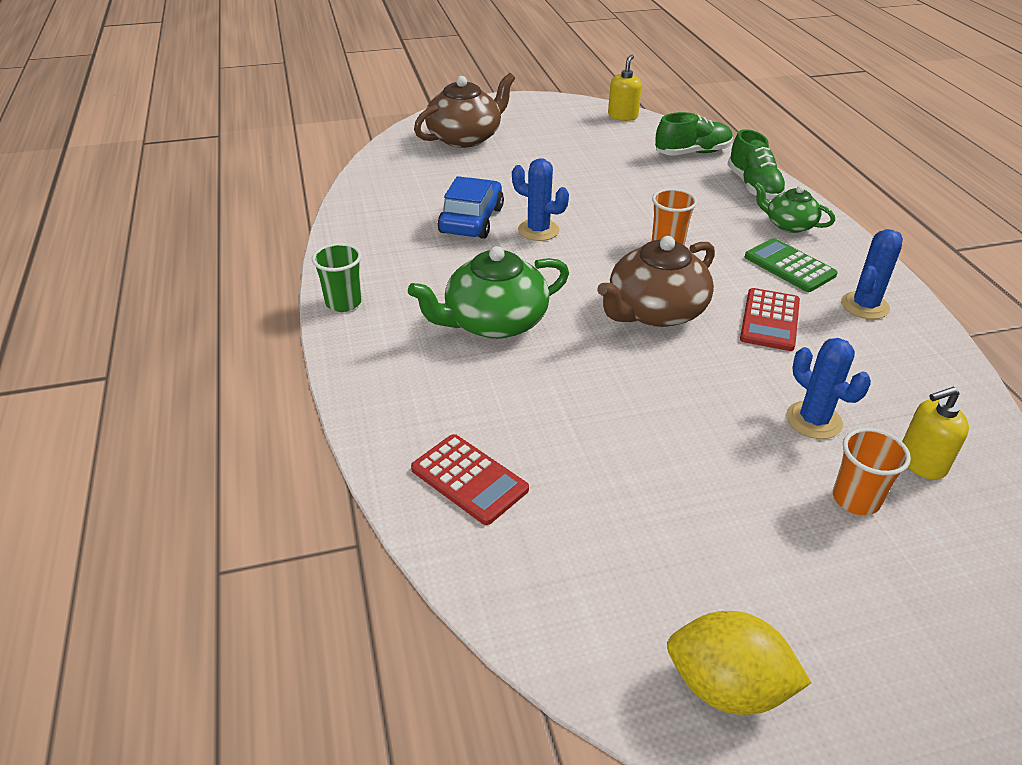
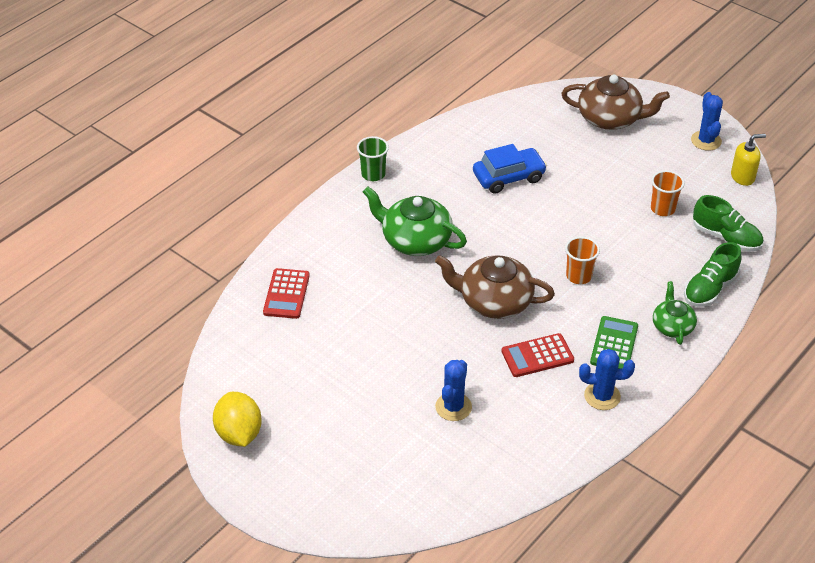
camera: 55 degrees right, 5 degrees up
blue cactus [512,158,569,241] -> blue cactus moved to [691,92,723,151]
orange cup [833,428,911,515] -> orange cup moved to [651,170,685,216]
yellow soap dispenser [902,387,969,480] -> none

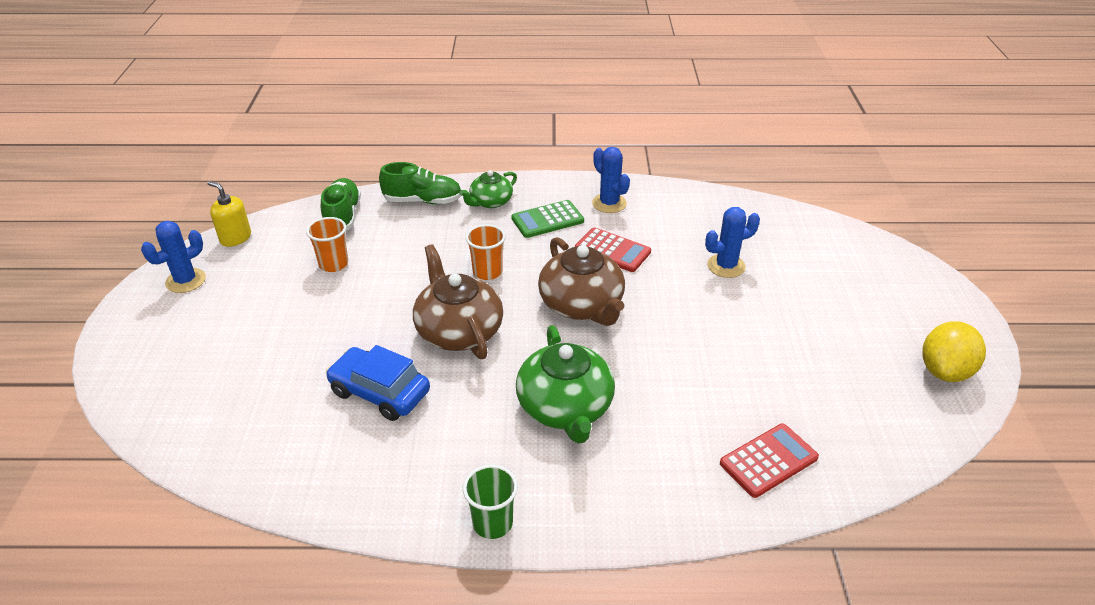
camera: 130 degrees left, 5 degrees down
brown teapot [561,75,670,130] -> brown teapot moved to [413,244,503,359]

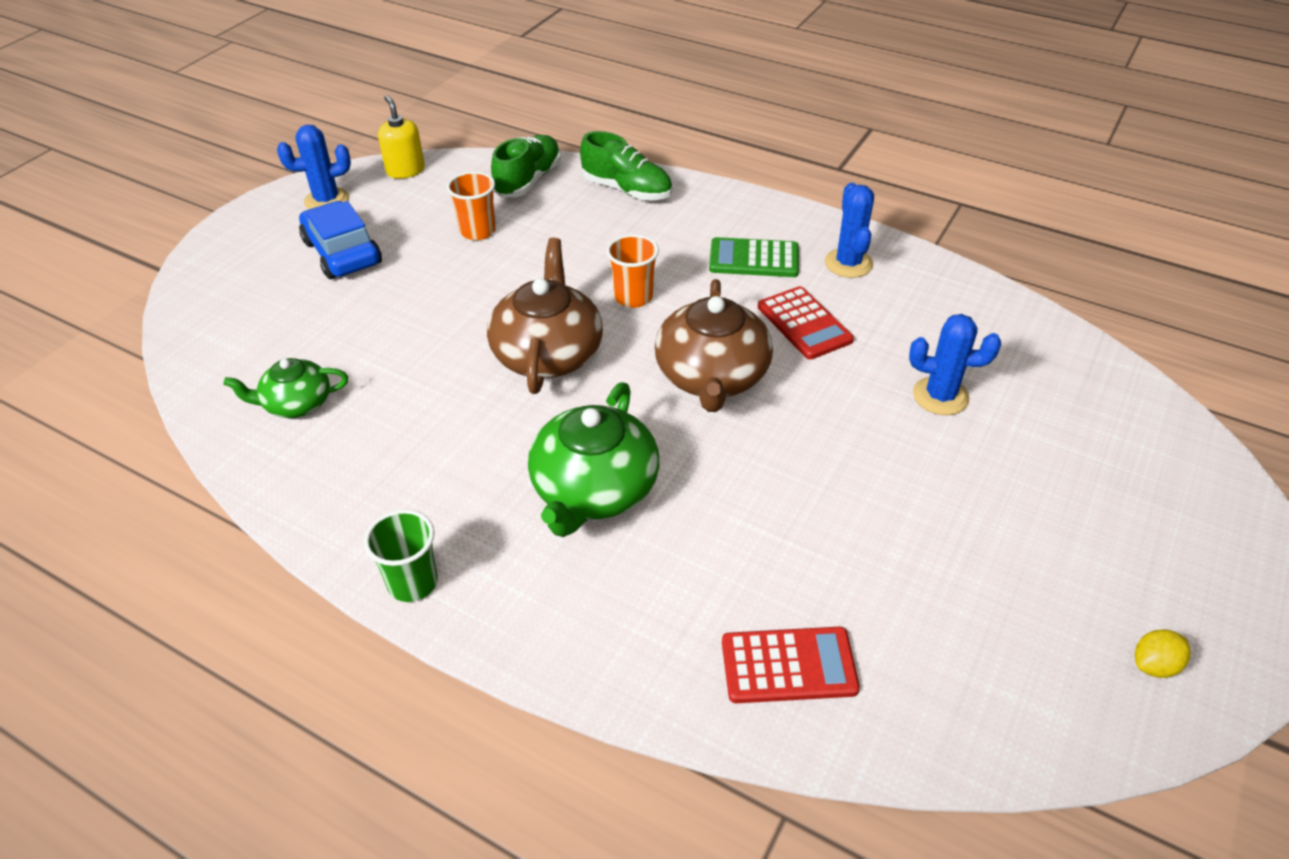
camera: 30 degrees right, 5 degrees up
blue car [326,345,430,421] -> blue car moved to [299,201,382,279]
green teapot [459,170,517,208] -> green teapot moved to [223,358,348,418]
yellow lemon [923,321,986,382] -> yellow lemon [1135,629,1191,678], size x0.51

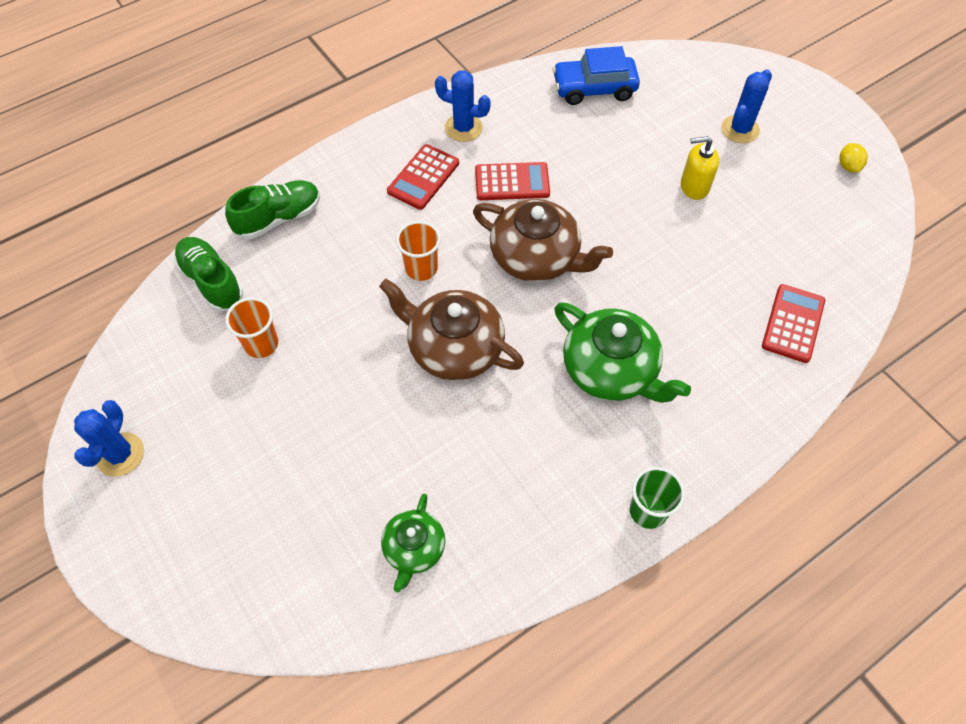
camera: 65 degrees left, 15 degrees up
blue car [299,201,382,279] -> blue car moved to [552,46,640,105]
yellow soap dispenser [378,95,425,179] -> yellow soap dispenser moved to [681,136,719,200]
green calculator [709,237,799,277] -> red calculator [387,144,459,210]
blue cactus [909,314,1001,415] -> blue cactus moved to [721,69,772,143]

